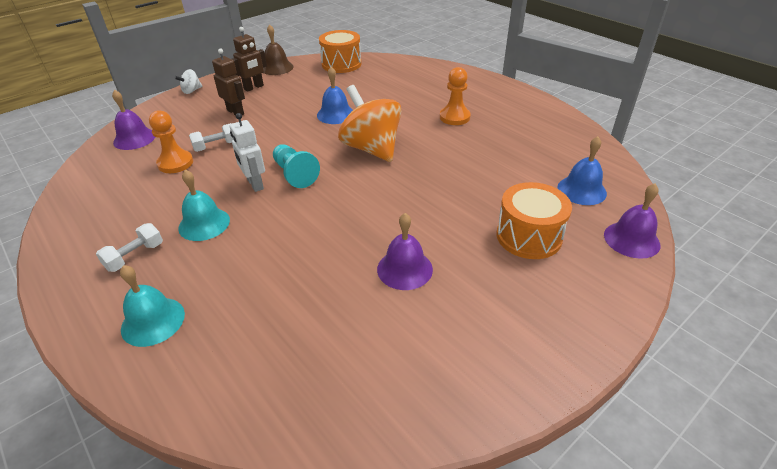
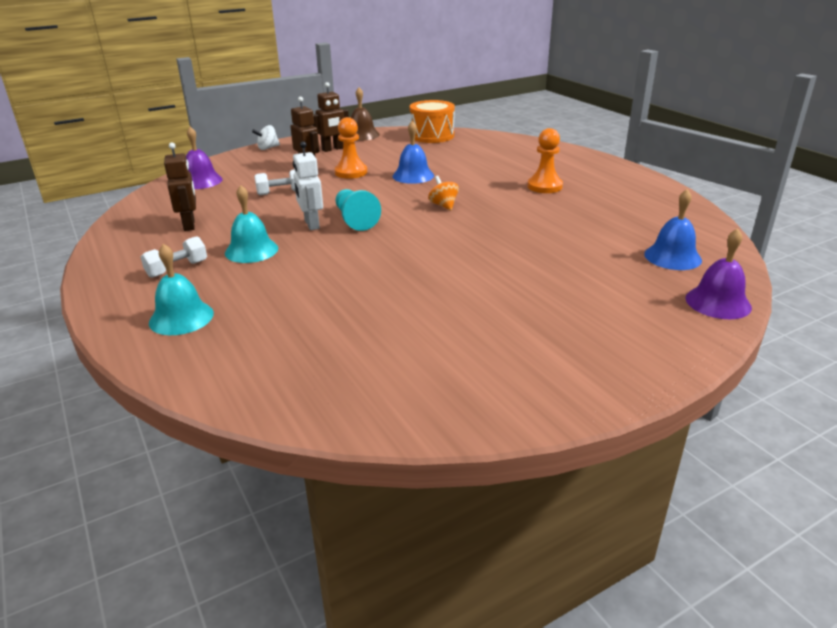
camera: 10 degrees right, 10 degrees down
orange pawn [149,110,193,173] -> orange pawn moved to [334,117,367,179]
orange spinning top [338,85,402,162] -> orange spinning top [428,176,459,211], size x0.43
purple bell [377,213,433,290] -> none
orange drum [497,182,572,259] -> none
none -> brown robot [164,143,196,231]

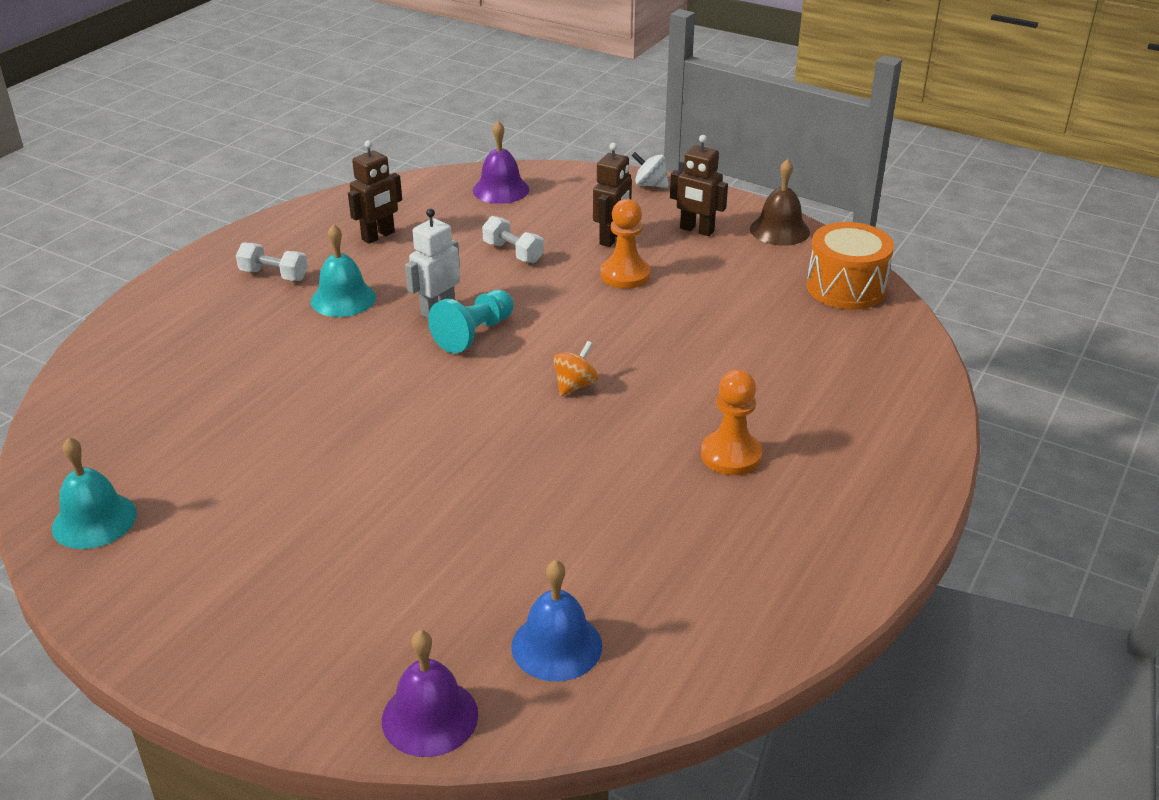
camera: 60 degrees right, 5 degrees up
turquoise bell [149,244,214,335] -> turquoise bell moved to [52,437,137,549]
blue bell [392,121,434,184] -> none

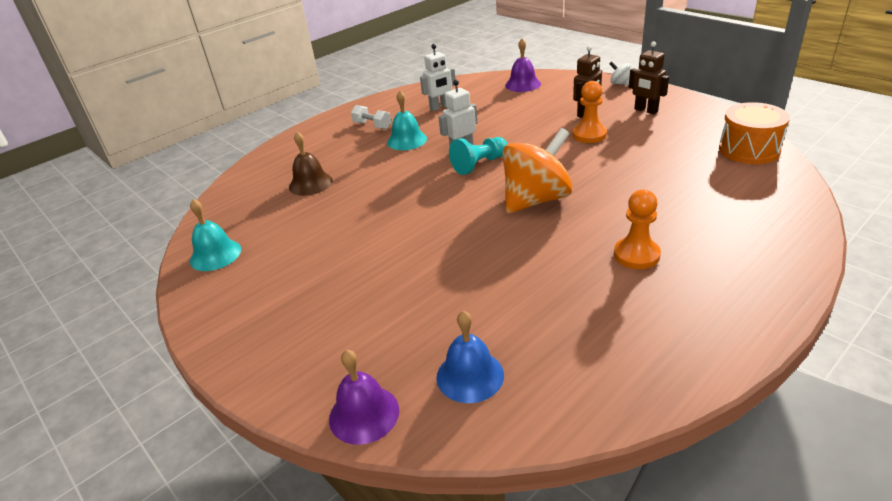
camera: 20 degrees right, 0 degrees up
brown robot [348,140,402,244] -> white robot [420,44,456,111]
white dumbbell [482,216,544,263] -> none
orange spinning top [553,341,598,396] -> orange spinning top [502,128,573,213], size x2.32
brown bell [750,159,810,246] -> brown bell moved to [289,132,333,196]

